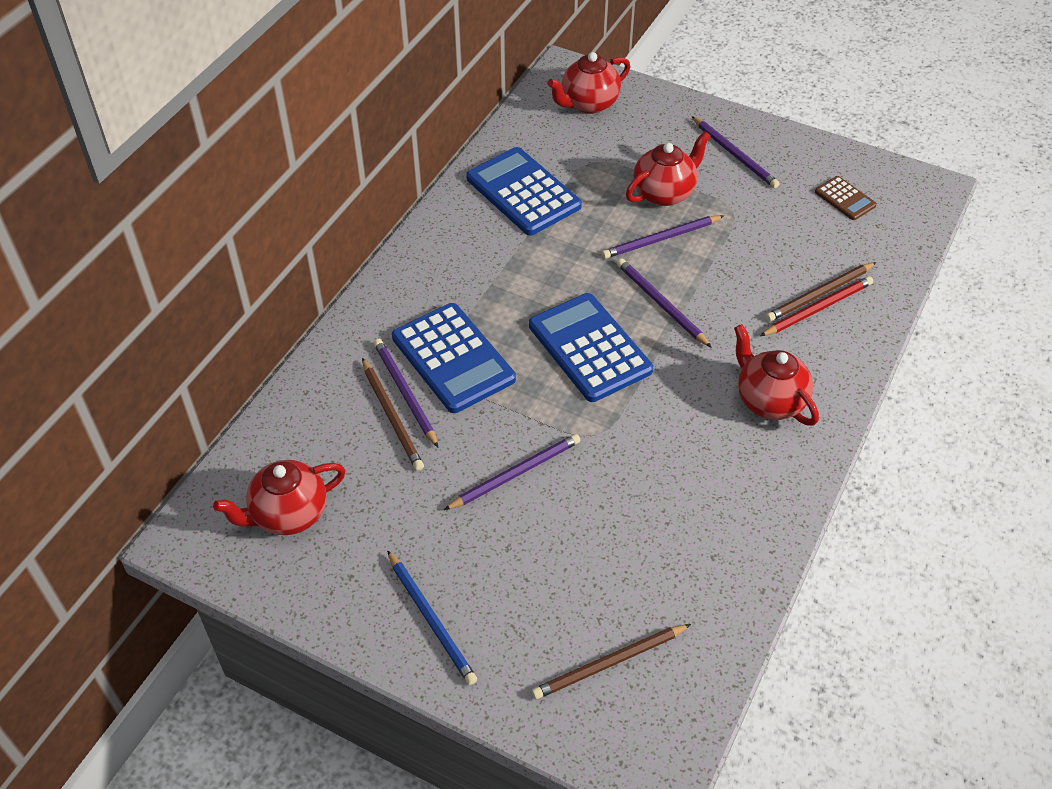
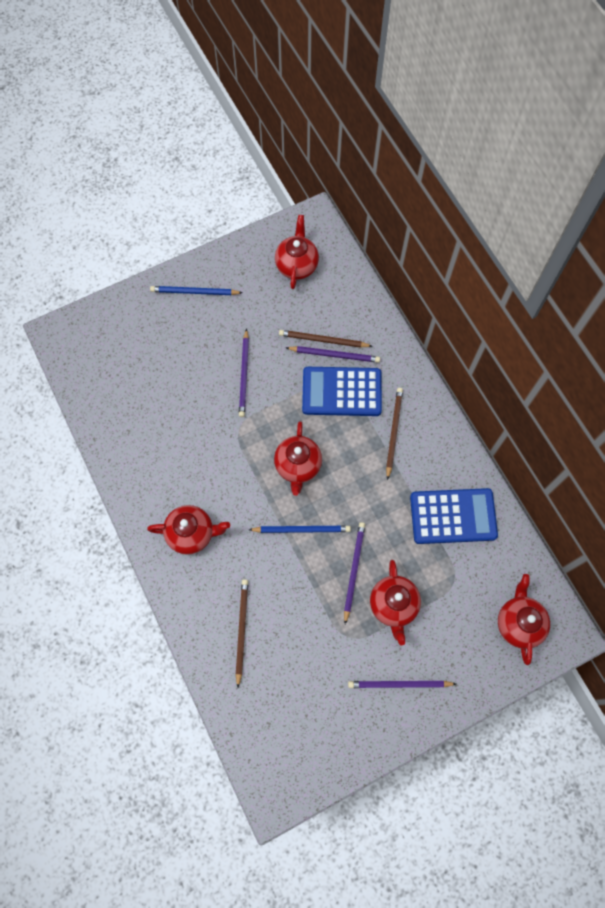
camera: 125 degrees right, 20 degrees up
blue calculator [529,293,653,402] -> red teapot [274,421,322,496]
brown pencil [531,624,691,700] -> brown pencil moved to [386,388,403,480]
purple pencil [617,258,712,348] -> blue pencil [249,526,351,533]
red pencil [760,276,873,336] -> none
brown calculator [815,176,877,220] -> none

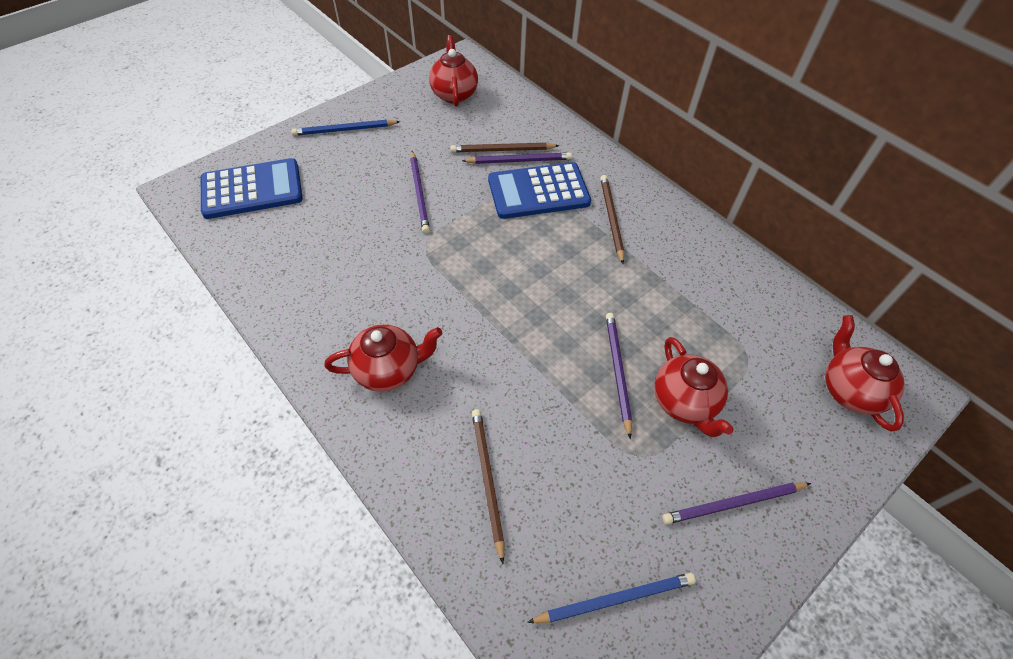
camera: 15 degrees left, 15 degrees down
blue pencil [249,526,351,533] -> blue pencil moved to [527,573,696,623]
red teapot [274,421,322,496] -> none
blue calculator [410,488,498,544] -> blue calculator moved to [201,158,303,219]

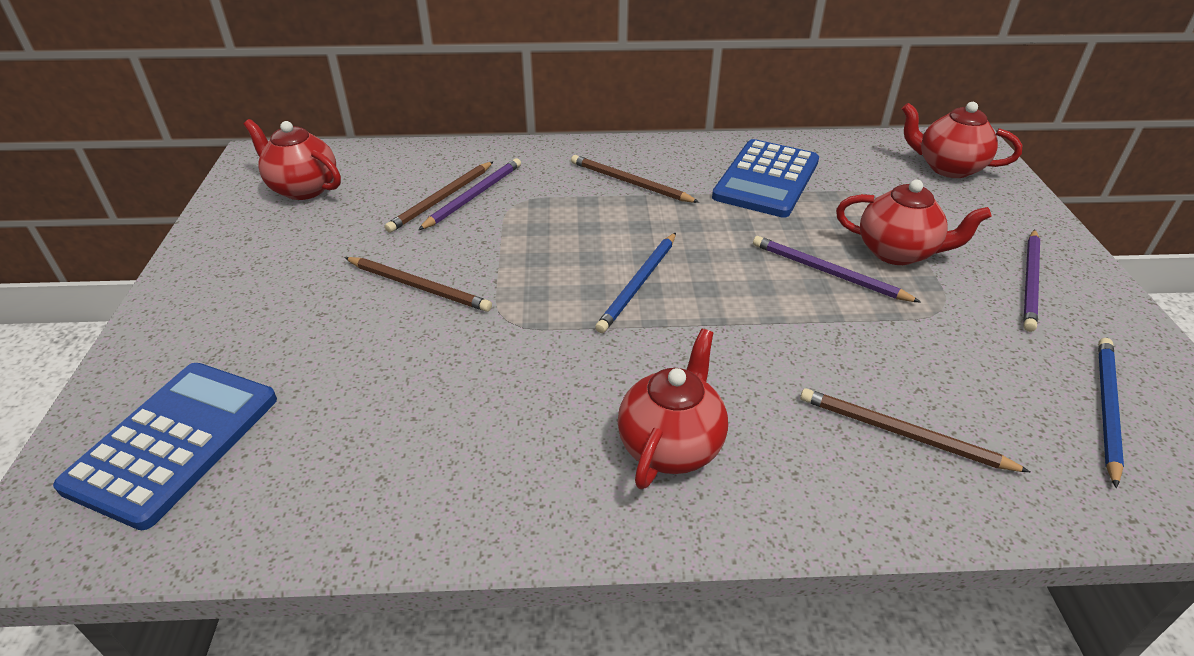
camera: 50 degrees left, 15 degrees down
blue pencil [291,120,400,136] -> blue pencil moved to [595,232,676,333]
purple pencil [410,151,430,233] -> brown pencil [344,257,492,312]
blue calculator [488,162,591,219] -> blue calculator moved to [712,139,819,218]

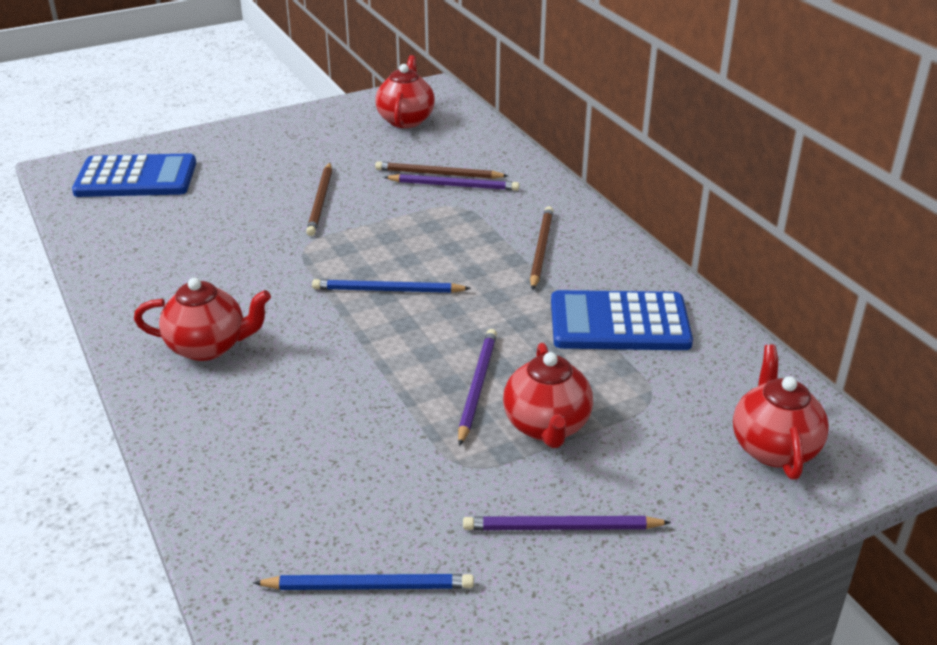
camera: 65 degrees right, 5 degrees down
brown pencil [800,388,1030,472] -> none

